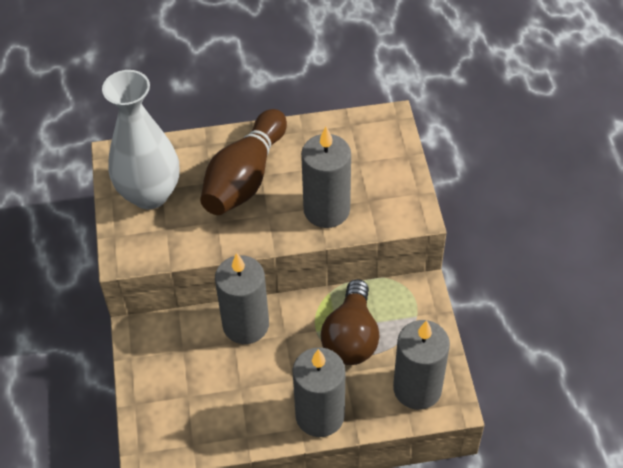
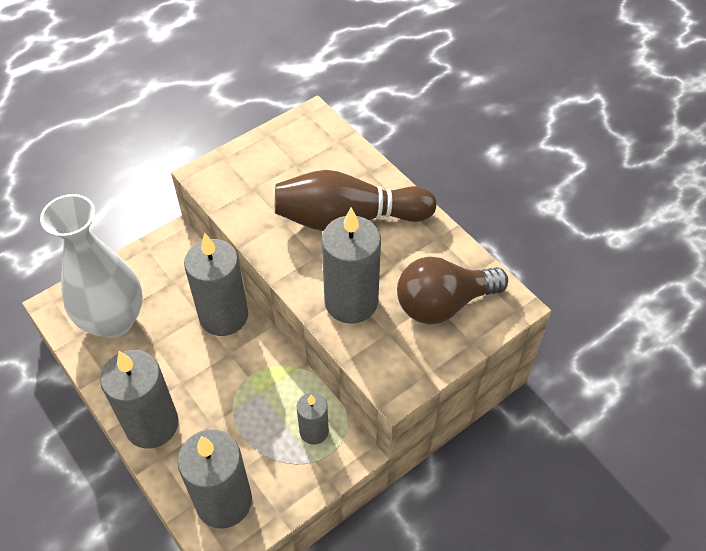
camera: 60 degrees right, 0 degrees up
white vase [102,70,179,209] -> white vase moved to [40,194,143,338]
brown light bulb [321,279,380,365] -> brown light bulb moved to [397,256,508,324]
none -> grey candle [297,392,329,445]

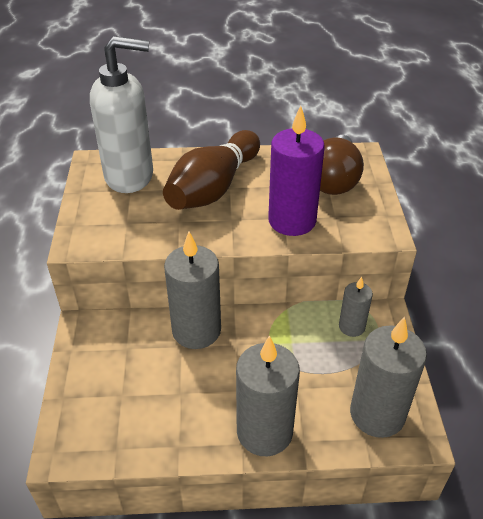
camera: 55 degrees left, 10 degrees down
white vase [40,194,143,338] -> none
grey candle [321,208,381,324] -> purple candle [268,105,325,236]
none -> white soap dispenser [90,36,153,193]

